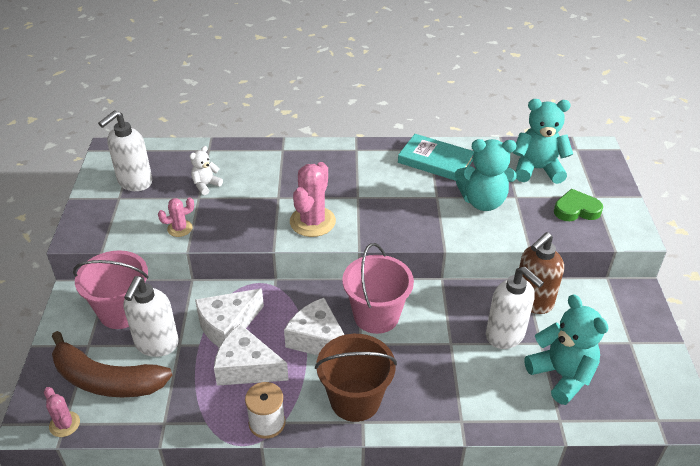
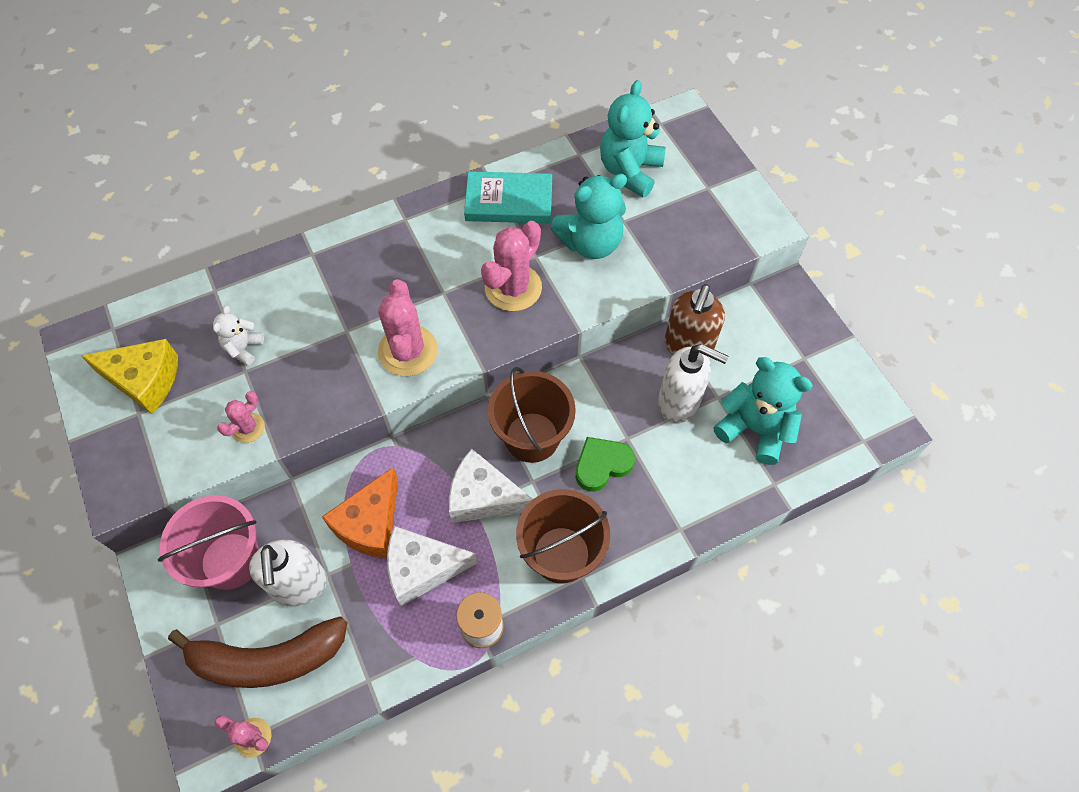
camera: 25 degrees left, 20 degrees up
white soap dispenser [98,110,152,191] -> yellow cheese [81,339,178,414]
white cheese [195,288,264,347] -> orange cheese [322,467,398,558]
pink bucket [342,243,414,334] -> brown bucket [488,367,576,463]
turquoise teddy bear [513,99,573,184] -> turquoise teddy bear turned 45 degrees counterclockwise [600,80,665,198]
green heart [554,189,603,221] -> green heart moved to [576,437,635,492]
none -> pink cactus [481,221,542,311]

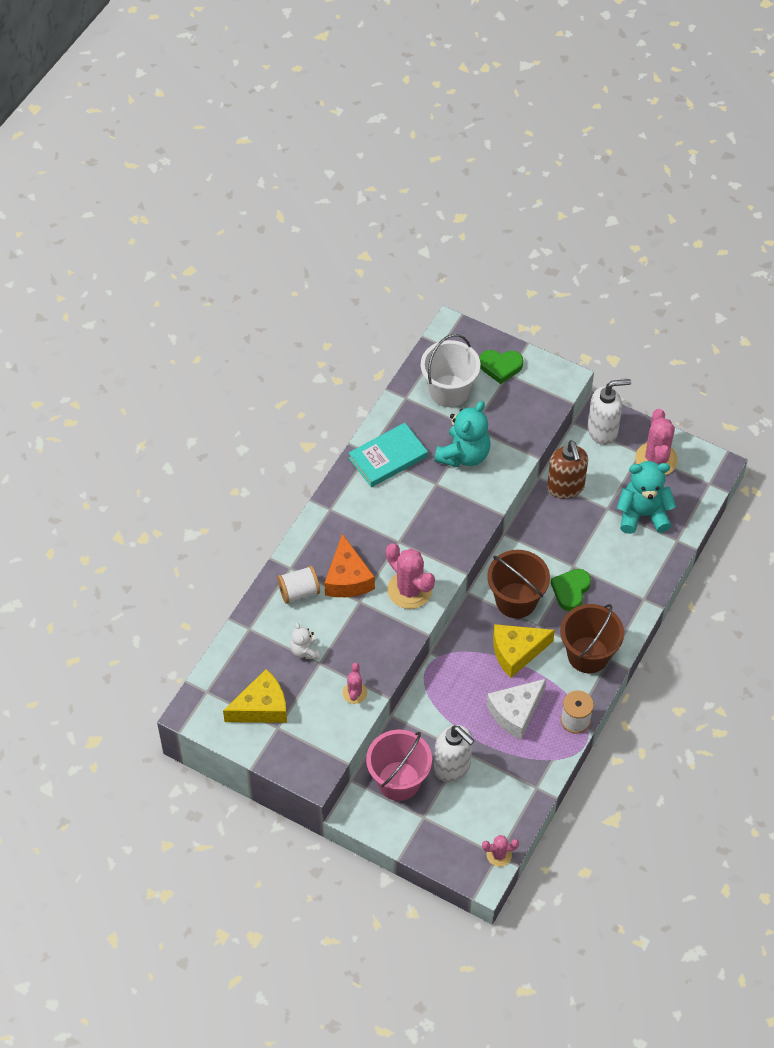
camera: 35 degrees left, 5 degrees down
brown banana [168,616,348,688] -> none
orange cheese [322,467,398,558] -> orange cheese moved to [324,534,375,597]
white cheese [449,449,533,523] -> yellow cheese [493,624,555,678]
pink cactus [481,221,542,311] -> pink cactus moved to [635,409,678,475]
turquoise teddy bear [600,80,665,198] -> white bucket [421,334,480,407]
white soap dispenser [658,344,728,424] -> white soap dispenser moved to [587,379,631,445]
none -> white spool [277,566,320,604]
none -> green heart [479,350,523,384]

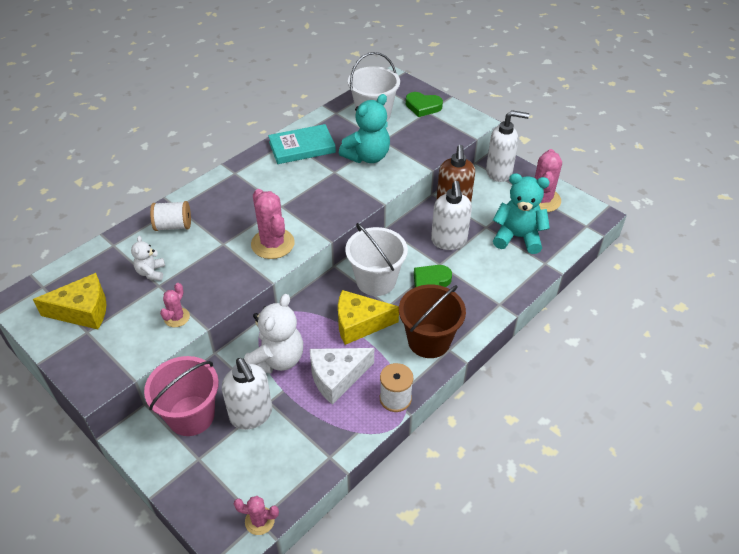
camera: 15 degrees right, 10 degrees down
orange cheese [324,534,375,597] -> none
brown bucket [487,550,550,618] -> white bucket [345,223,408,296]
none -> white teddy bear [244,294,303,374]
none -> white soap dispenser [431,181,472,250]

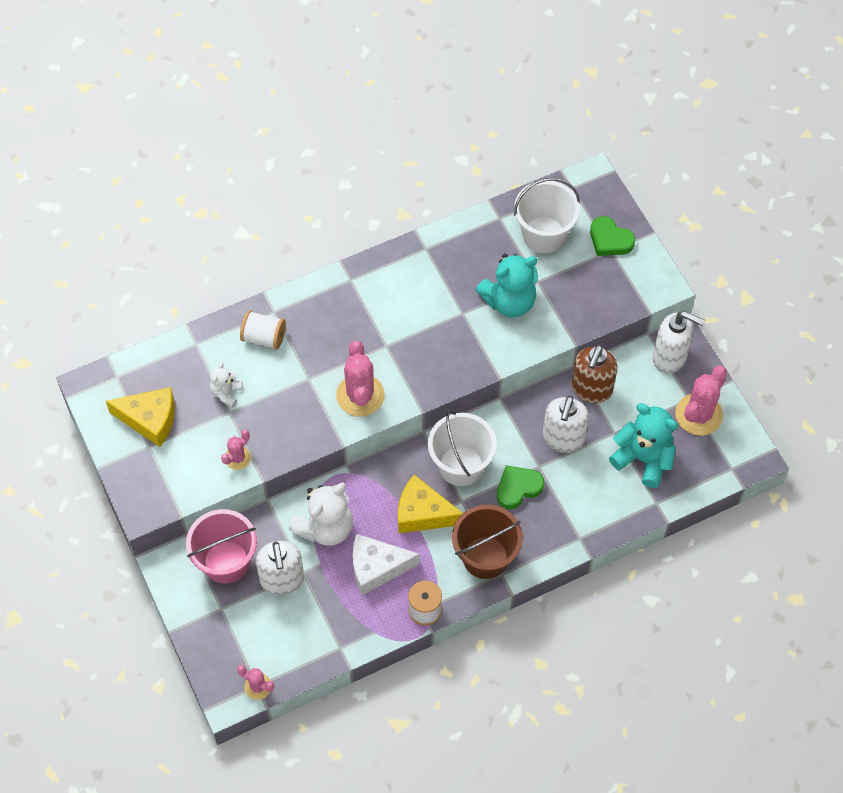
camera: 20 degrees right, 15 degrees up
turquoise book [268,124,336,164] -> none

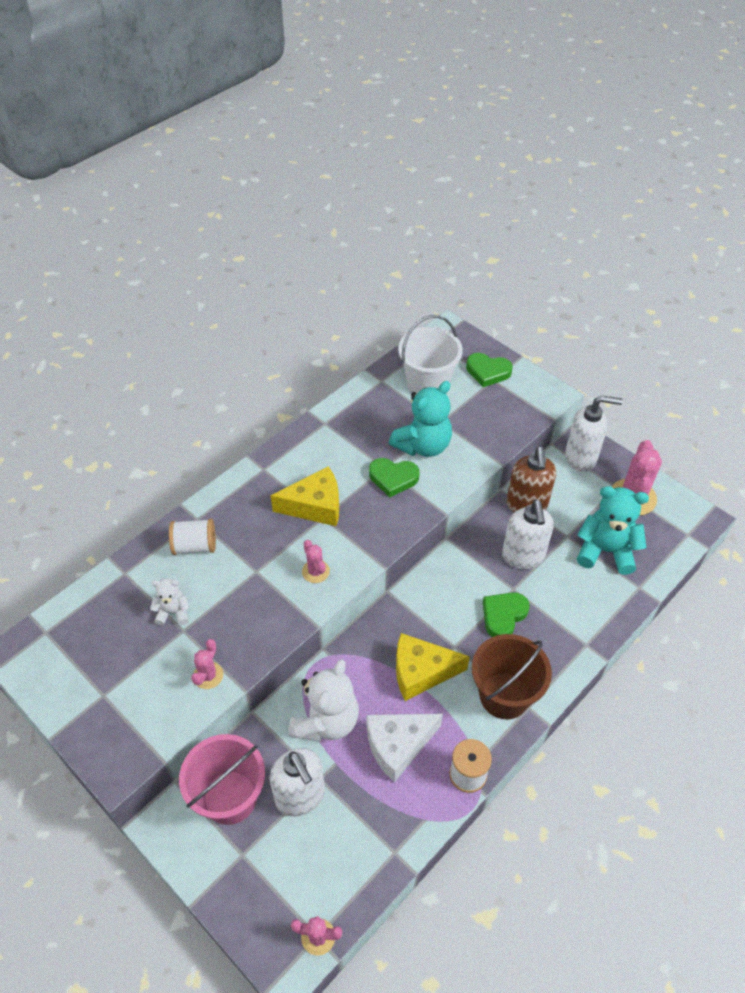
camera: 20 degrees left, 10 degrees down
yellow cheese [106,387,175,447] -> yellow cheese moved to [271,467,339,526]
white teddy bear [210,361,242,408] -> white teddy bear turned 90 degrees clockwise [150,578,190,626]
pink cactus [336,341,385,417] -> pink cactus [302,540,330,583], size x0.54
white bucket [428,410,497,486] -> none
none -> green heart [369,458,419,497]

